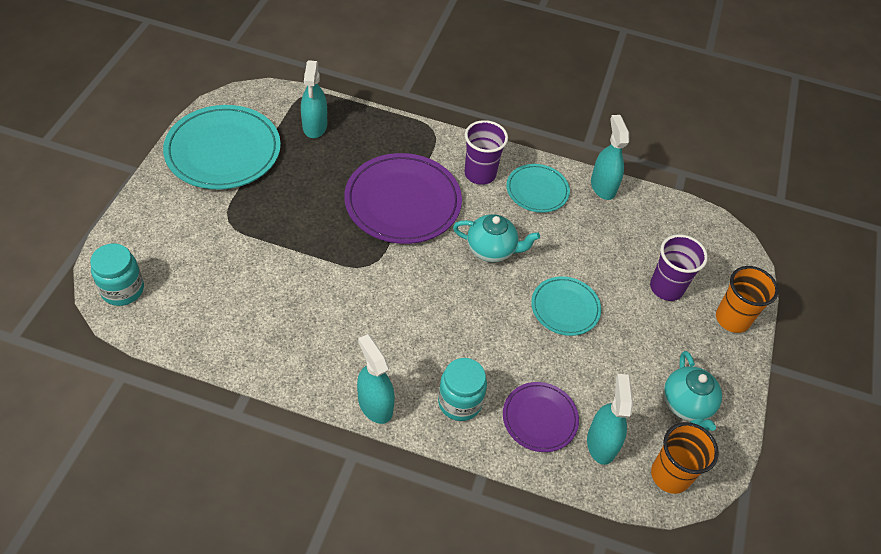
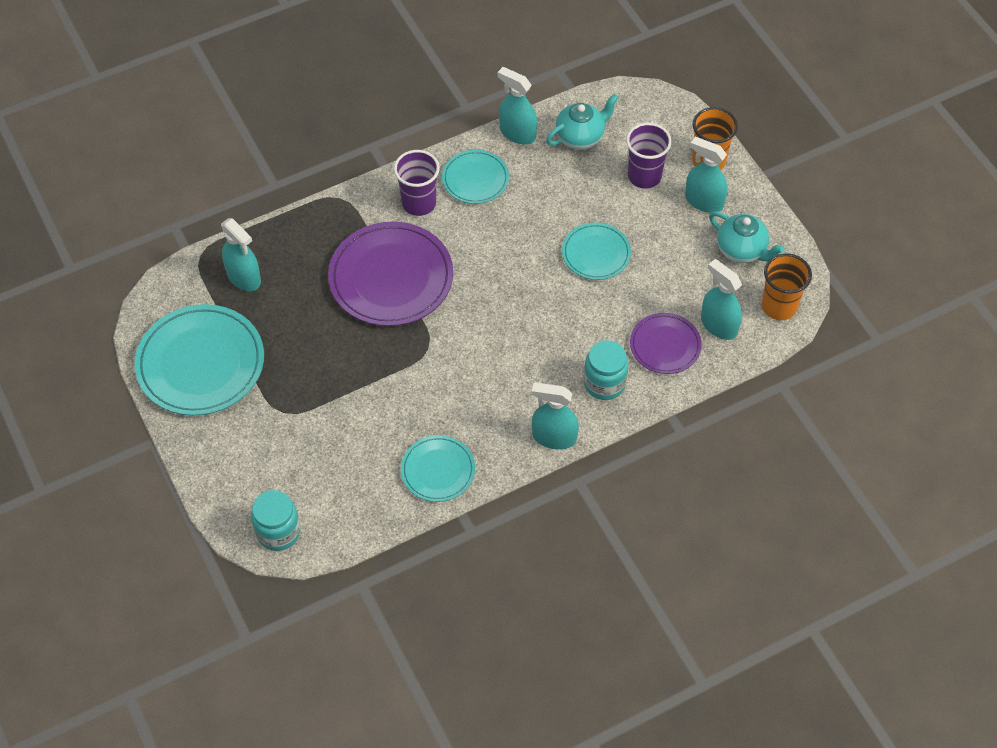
camera: 40 degrees left, 5 degrees up
turquoise teapot [453,214,540,262] -> turquoise teapot moved to [546,94,619,150]
none -> turquoise plate [401,435,475,502]
none -> turquoise spray bottle [685,137,728,213]

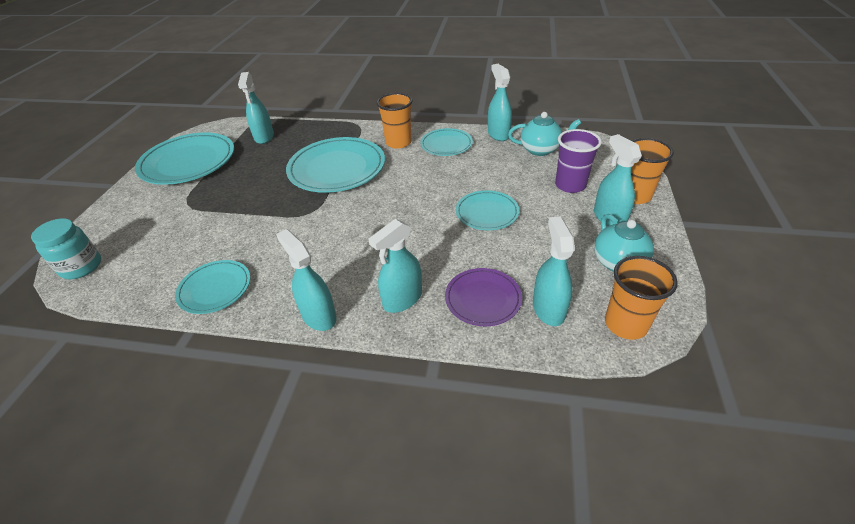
camera: 40 degrees right, 15 degrees down
purple plate [328,221,453,326] -> turquoise plate [286,137,385,193]
purple cup [394,150,440,216] -> orange cup [377,93,412,149]
turquoise jar [584,340,628,400] -> turquoise spray bottle [369,219,422,313]

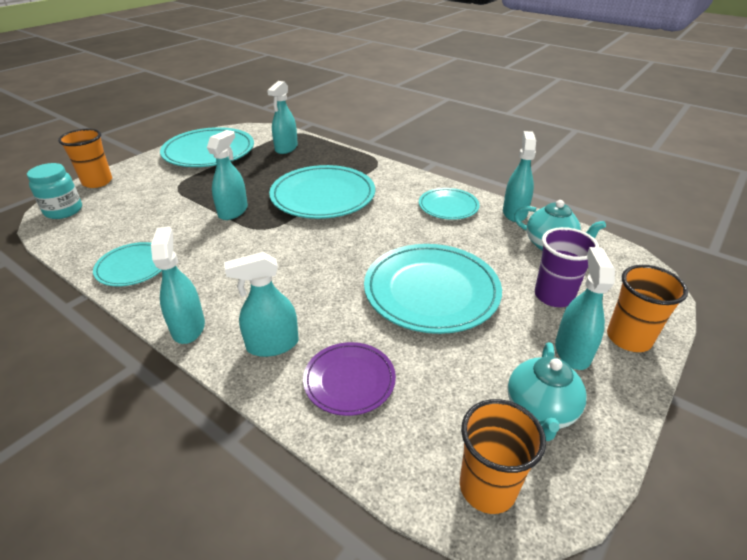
camera: 25 degrees right, 5 degrees down
orange cup [377,93,412,149] -> orange cup moved to [58,129,112,188]
turquoise plate [456,190,519,230] -> turquoise plate [364,244,502,334], size x1.79
turquoise spray bottle [533,216,575,326] -> turquoise spray bottle moved to [207,130,248,220]

